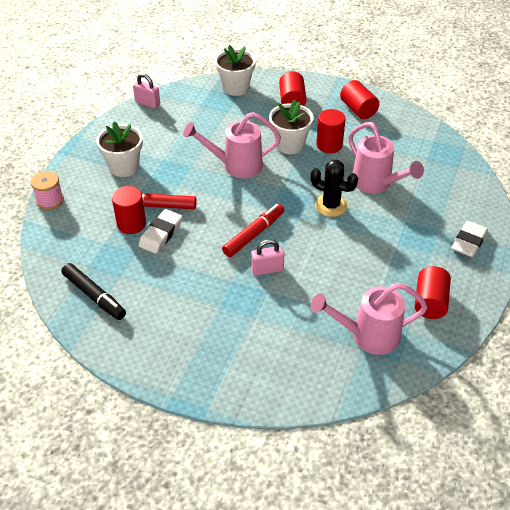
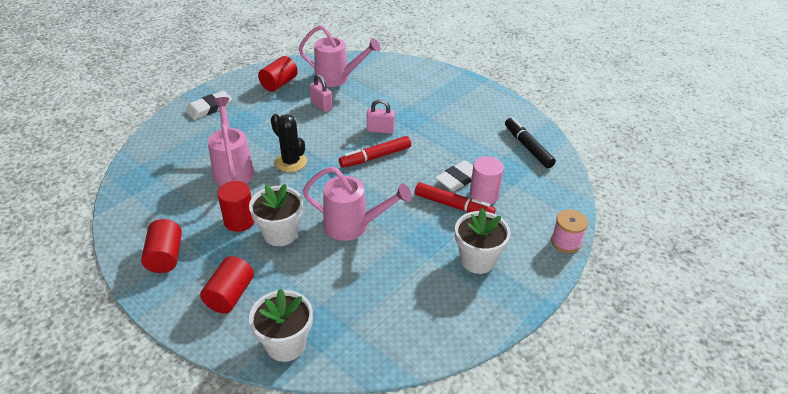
camera: 160 degrees left, 5 degrees down
red cylinder [112,186,146,234] -> pink cylinder [470,156,504,204]
pink padlock [133,73,160,109] -> pink padlock moved to [310,75,333,112]

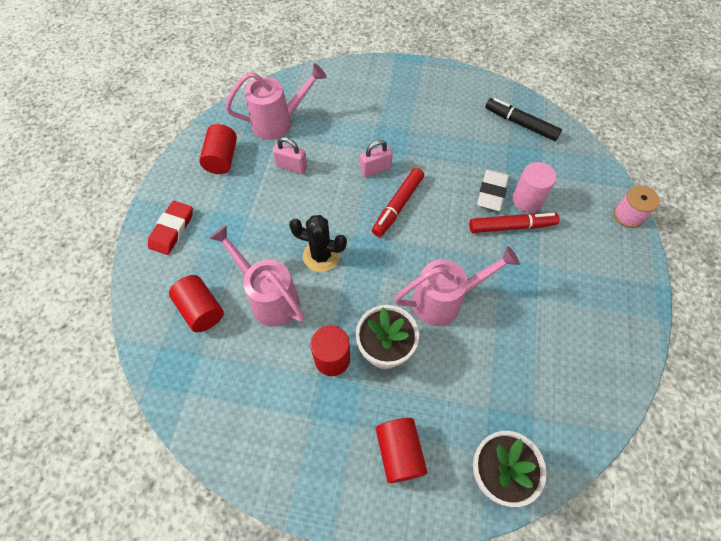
camera: 30 degrees left, 20 degrees up
red cylinder [141,219,182,273] -> red cylinder moved to [169,275,224,332]
white eraser [186,91,232,120] -> red eraser [148,201,193,255]
white flower pot [455,208,510,274] -> none

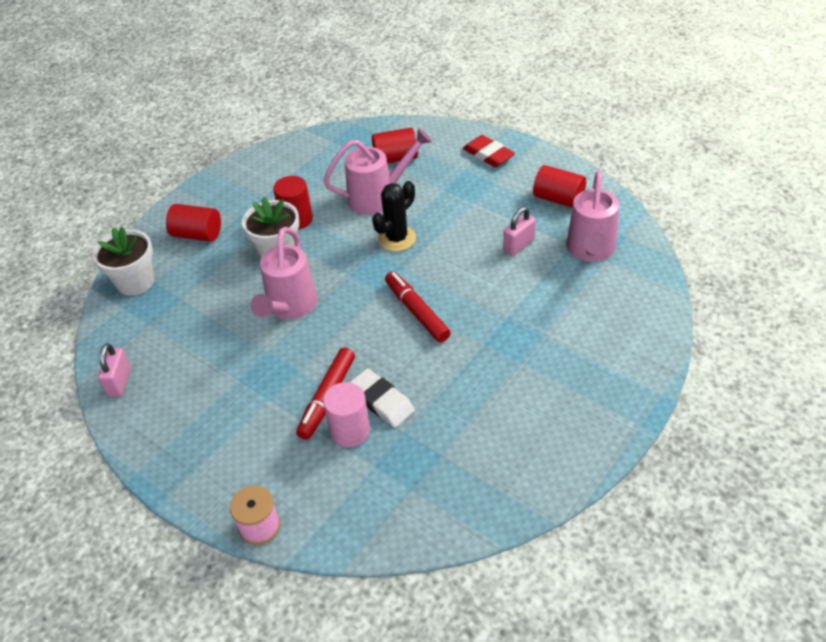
camera: 120 degrees right, 15 degrees down
pink padlock [360,140,393,177] -> pink padlock moved to [98,343,131,397]
black marker [485,98,562,141] -> none

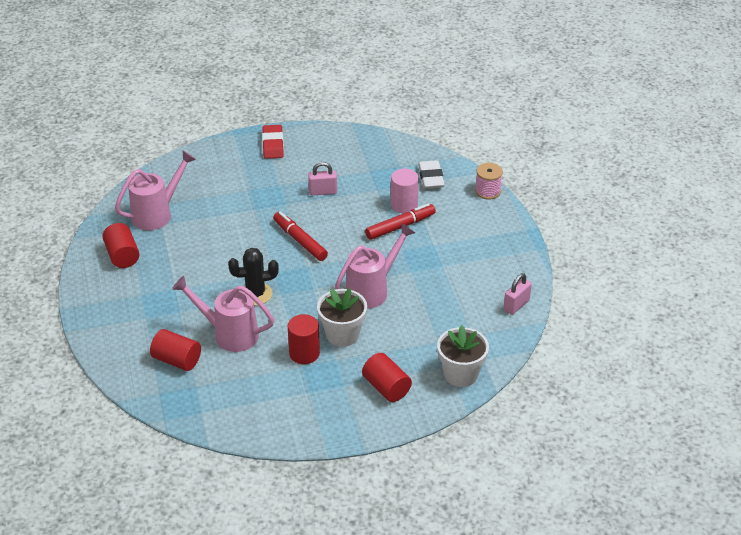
camera: 145 degrees left, 5 degrees down
white eraser [350,368,415,428] -> white eraser moved to [418,160,445,189]
red marker [385,271,451,342] -> red marker turned 135 degrees clockwise [273,212,328,261]
red eraser [463,135,515,167] -> red eraser moved to [262,125,284,159]
pink padlock [503,207,536,256] -> pink padlock moved to [308,162,337,195]

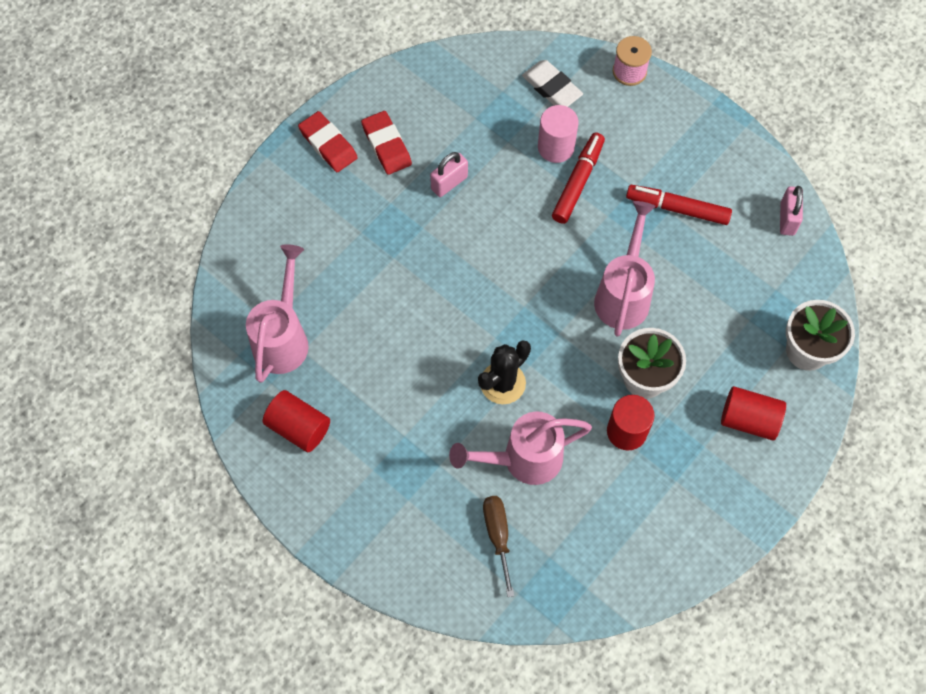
camera: 35 degrees left, 25 degrees up
red cylinder [150,329,201,371] -> brown screwdriver [483,496,514,597]
red marker [273,212,328,261] -> red marker moved to [626,185,732,225]
none -> red eraser [361,111,412,175]

